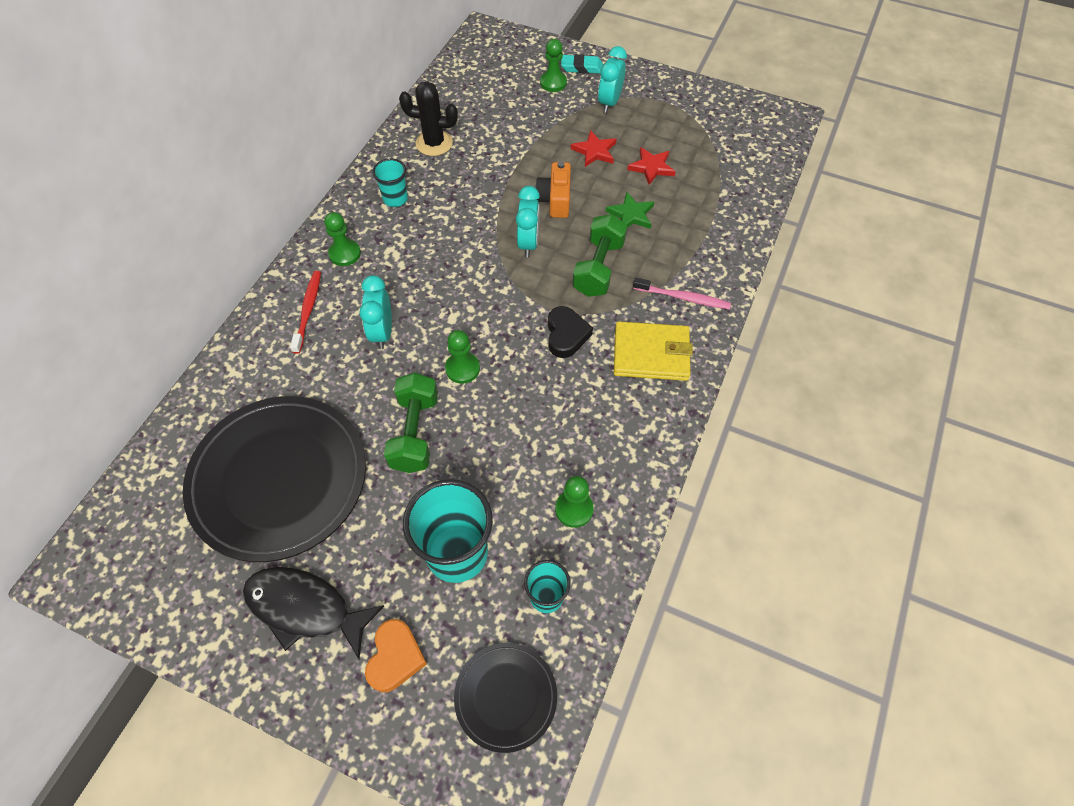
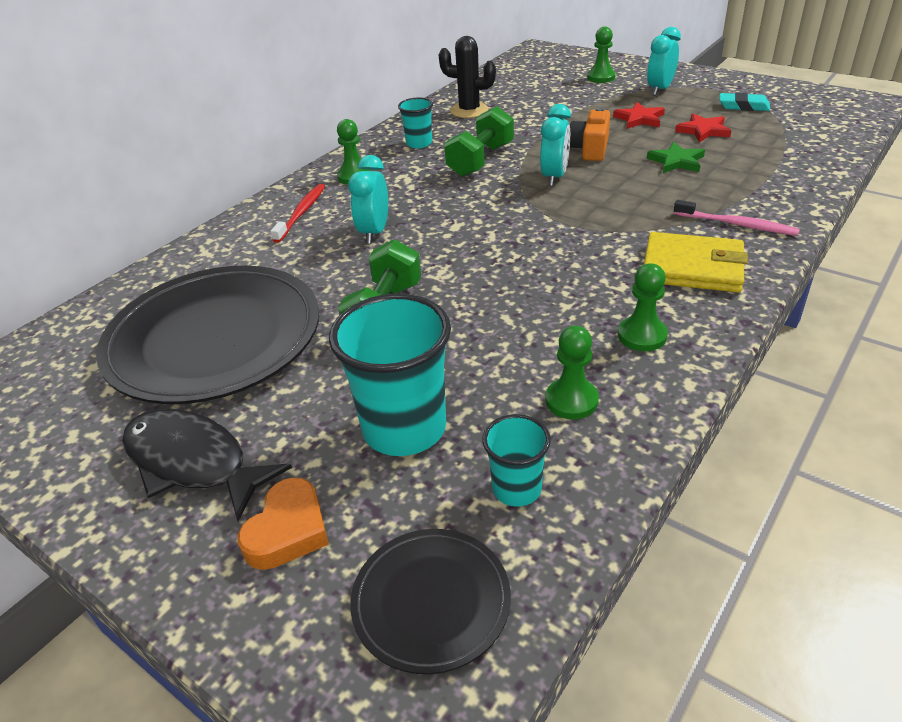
camera: 15 degrees right, 20 degrees down
green pawn [445,330,480,384] -> green pawn moved to [618,263,668,351]
black heart [548,306,593,358] -> none
turquoise eraser [561,54,603,74] -> turquoise eraser moved to [720,93,770,111]
green dumbbell [572,214,627,297] -> green dumbbell moved to [444,106,514,177]

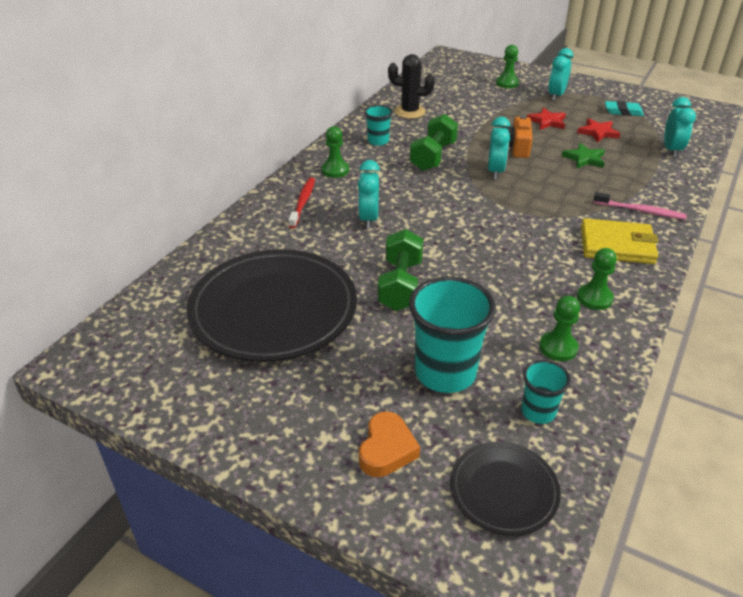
camera: 10 degrees left, 0 degrees up
black fish [122,409,292,521] -> none
none -> turquoise clock [664,97,696,157]

